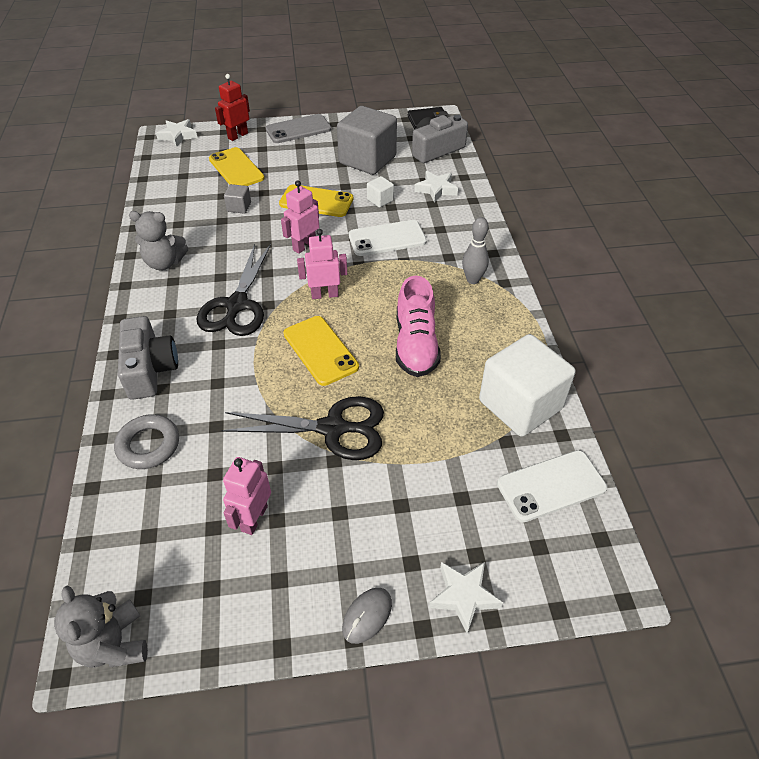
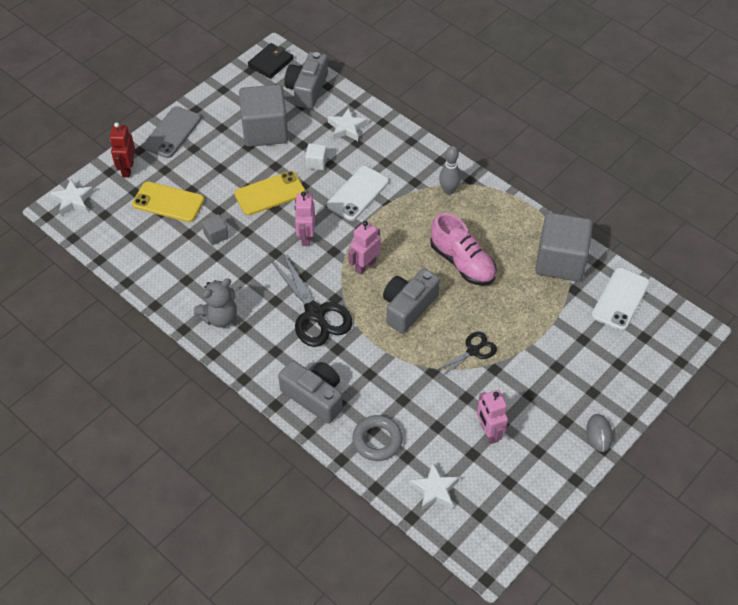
camera: 40 degrees left, 5 degrees up
grey teddy bear [54,585,148,668] -> none
black scissors [221,396,384,460] -> black scissors [433,332,497,378], size x0.56
yellow phone [284,316,359,386] -> grey camera [383,268,440,333]
white star [429,562,503,634] -> white star moved to [409,463,459,510]
white cube [479,334,576,437] -> grey cube [535,213,593,282]

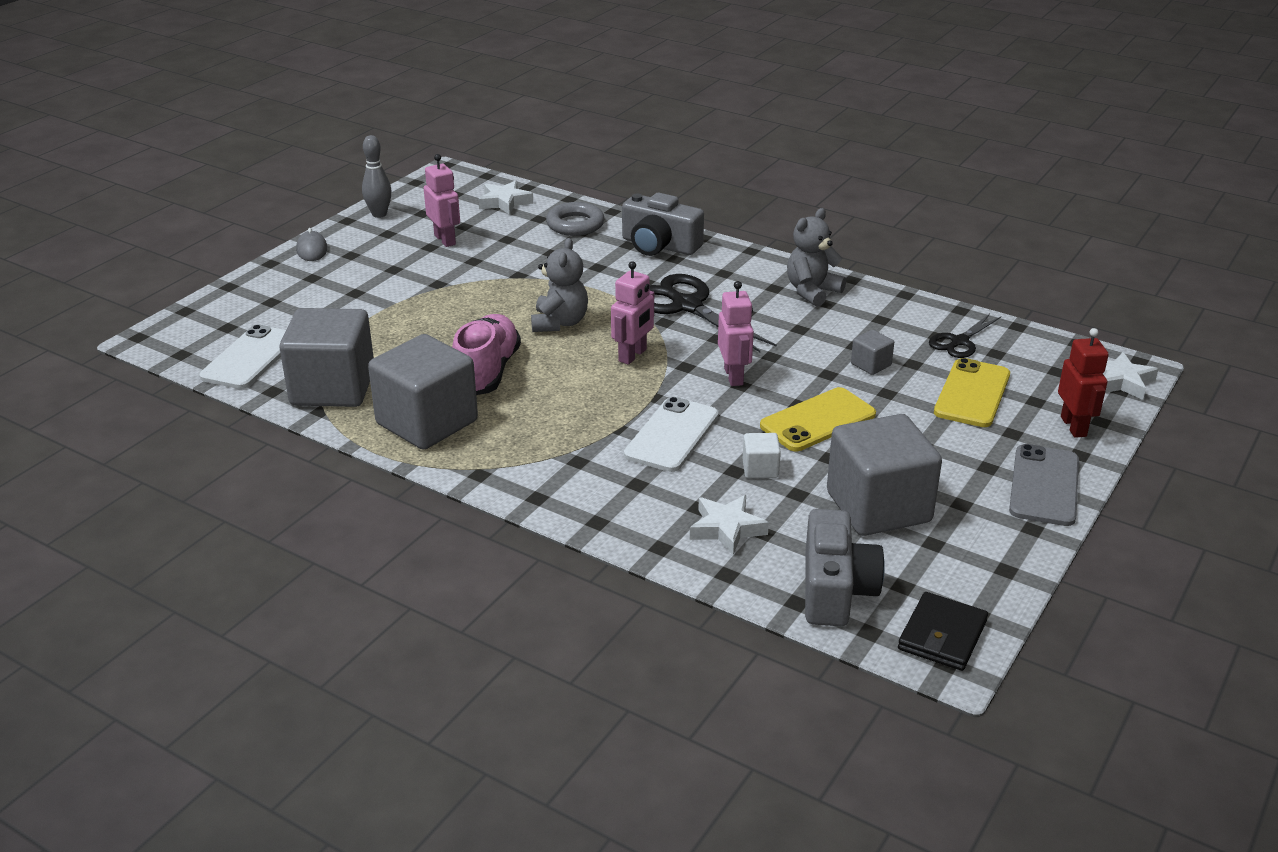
camera: 170 degrees right, 20 degrees down
yellow phone [132,181,204,222] -> yellow phone turned 75 degrees counterclockwise [934,358,1010,427]
grey camera [383,268,440,333] -> grey teddy bear [531,238,588,332]
pink shoe [430,213,497,286] -> pink shoe turned 60 degrees clockwise [452,314,521,395]
black scissors [433,332,497,378] -> black scissors moved to [929,314,1001,358]
grey bowling pin [439,146,461,195] -> grey bowling pin moved to [362,135,392,218]
none -> grey cube [368,334,478,450]

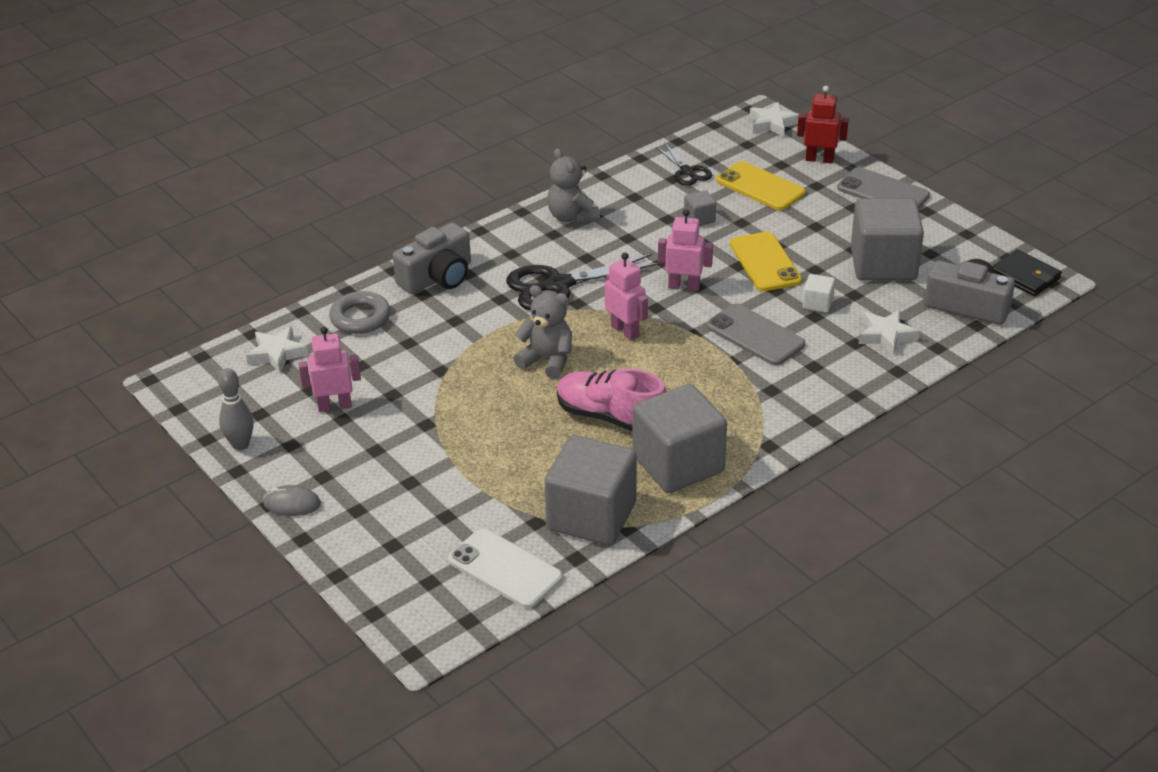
camera: 70 degrees left, 5 degrees up
white phone [624,397,719,472] -> grey phone [706,303,805,365]

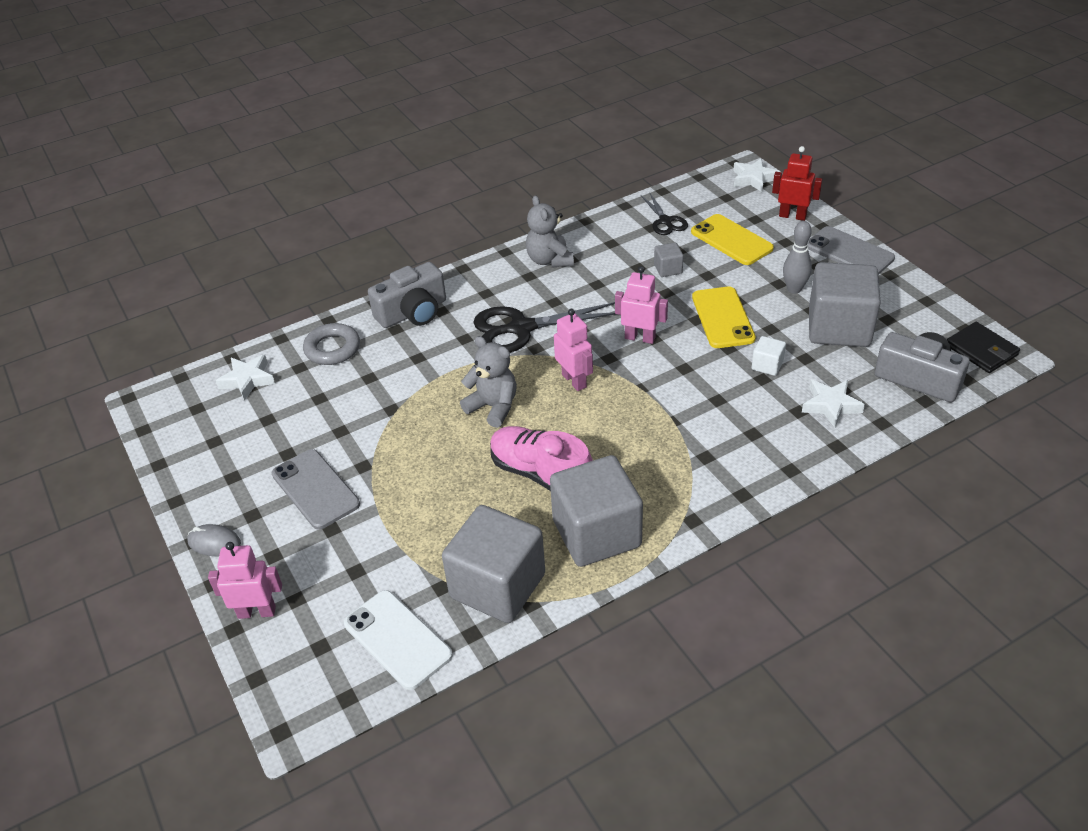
camera: 10 degrees right, 5 degrees up
grey bowling pin [218,368,254,450] -> grey bowling pin moved to [783,221,812,294]
pink robot [298,327,361,412] -> pink robot moved to [208,542,282,619]
grey phone [706,303,805,365] -> grey phone moved to [272,449,360,530]

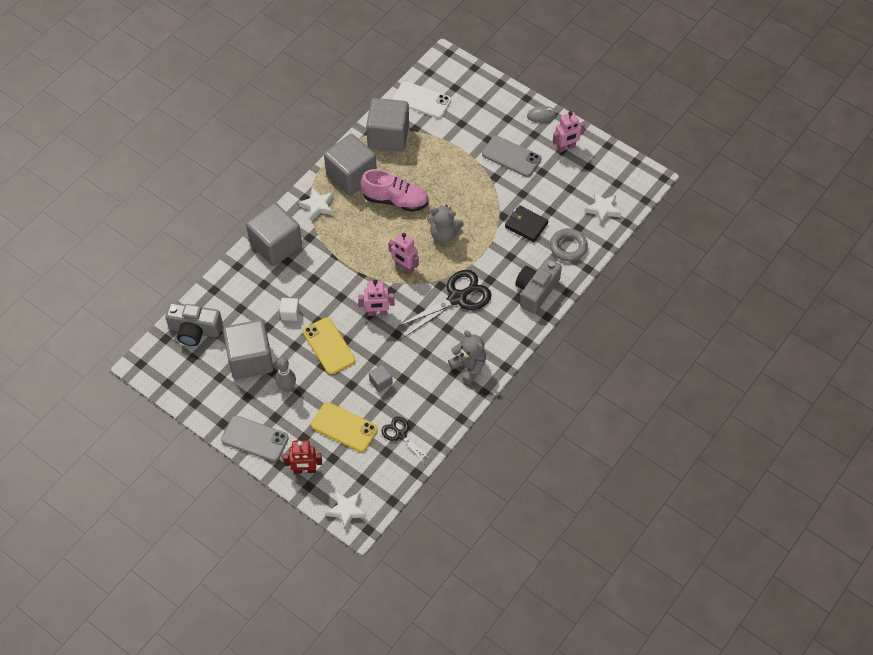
camera: 155 degrees right, 15 degrees up
pink robot [208,542,282,619] -> pink robot moved to [553,111,585,153]
white star [802,380,865,428] -> white star moved to [299,188,334,221]
black wallet [947,322,1020,373] -> black wallet moved to [505,205,548,242]
none -> grey cube [246,203,302,266]

